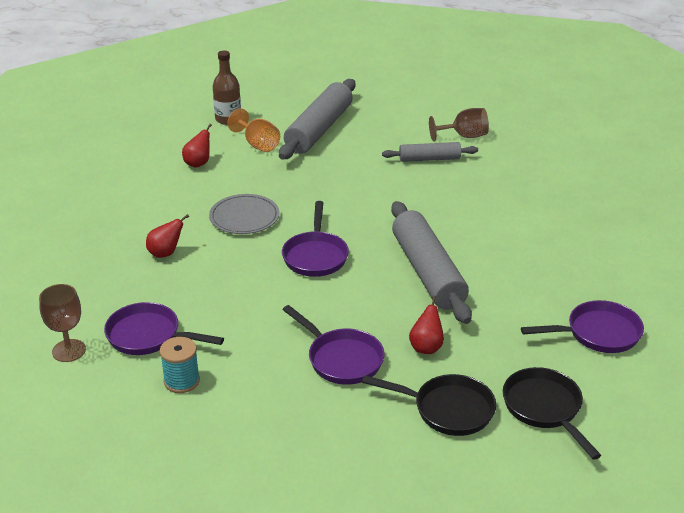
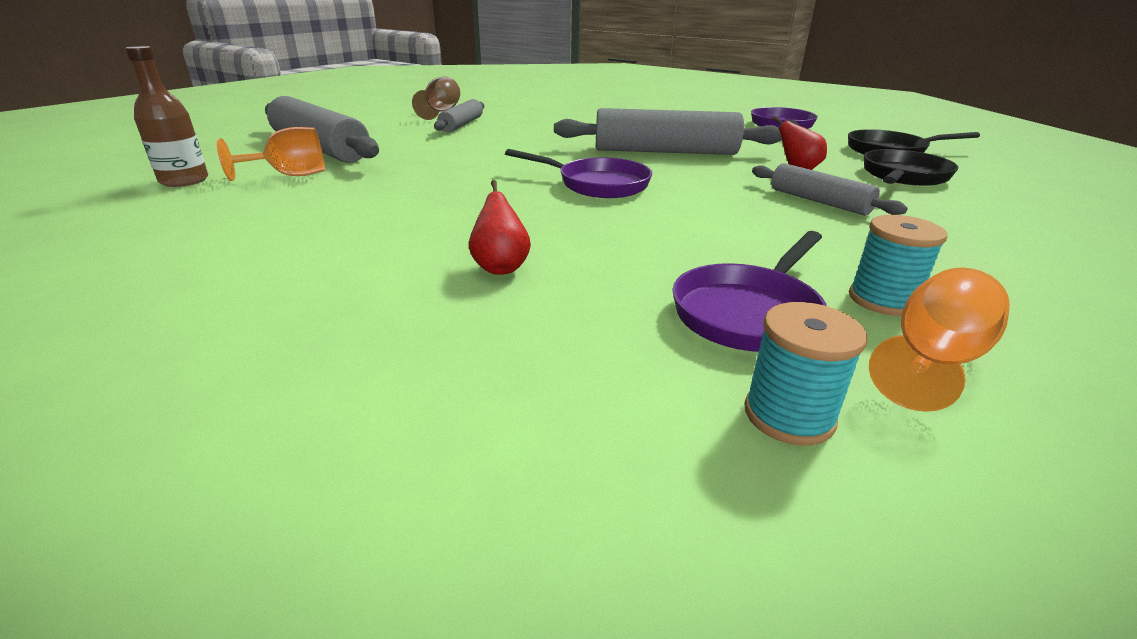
camera: 70 degrees left, 5 degrees down
brown goblet [39,284,86,362] -> turquoise spool [744,302,867,446]
red pear [182,124,212,168] -> none
grey plate [209,194,279,234] -> none
purple pan [283,305,385,385] -> grey rolling pin [752,163,907,216]
none -> orange goblet [869,268,1010,412]

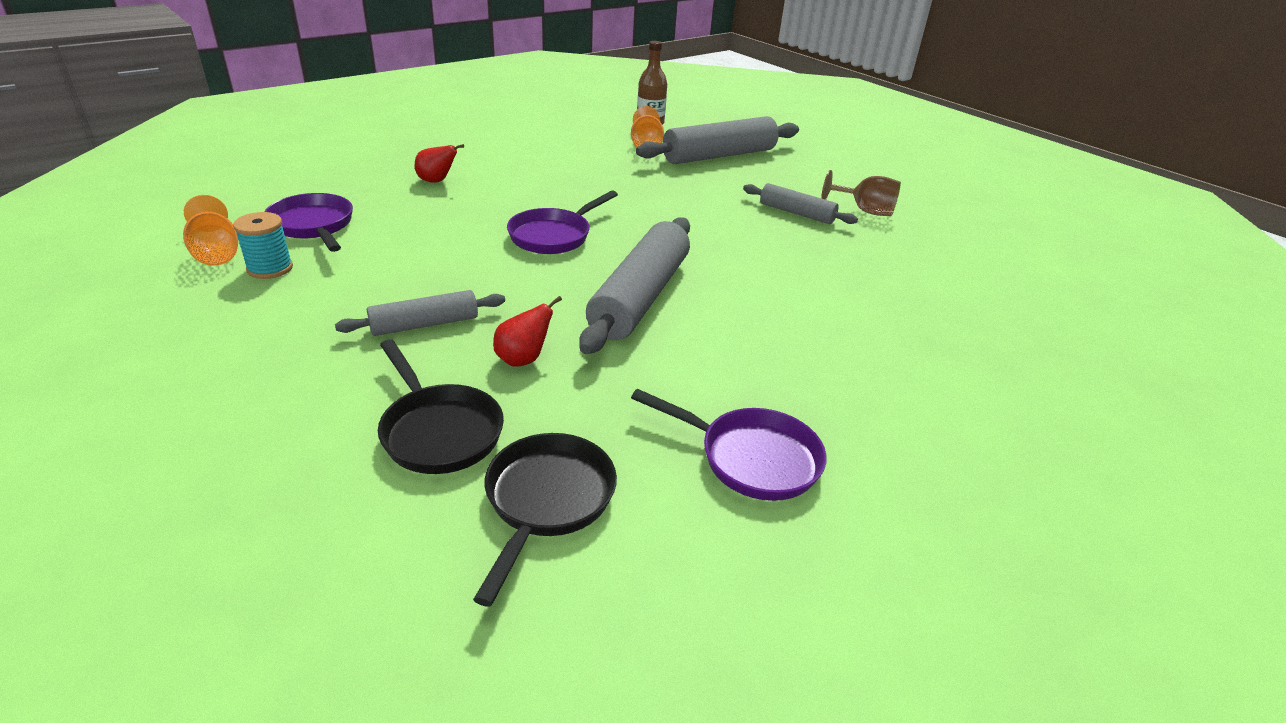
camera: 105 degrees right, 5 degrees up
turquoise spool [744,302,867,446] -> none

